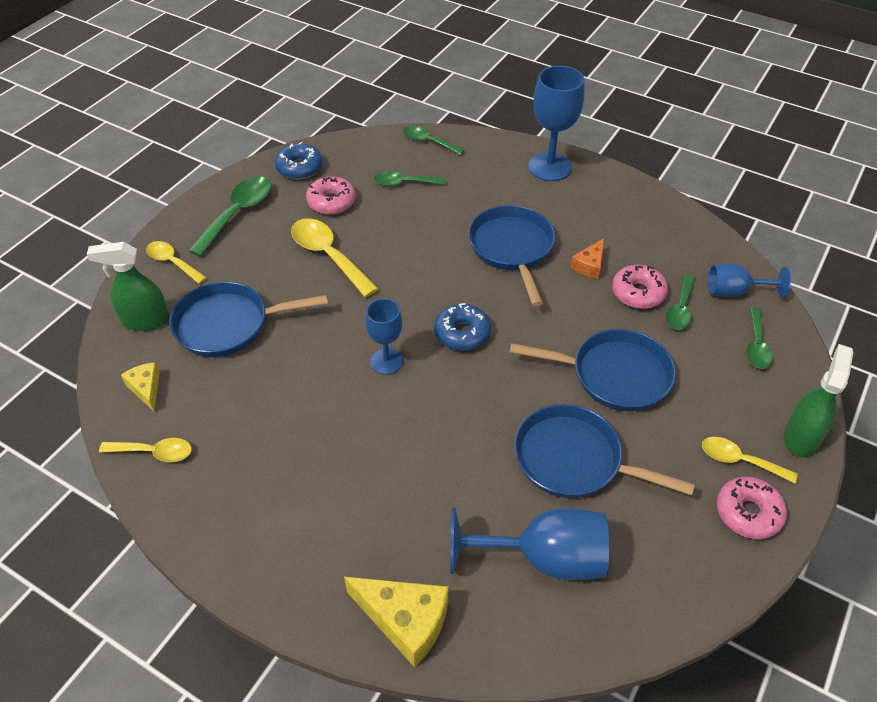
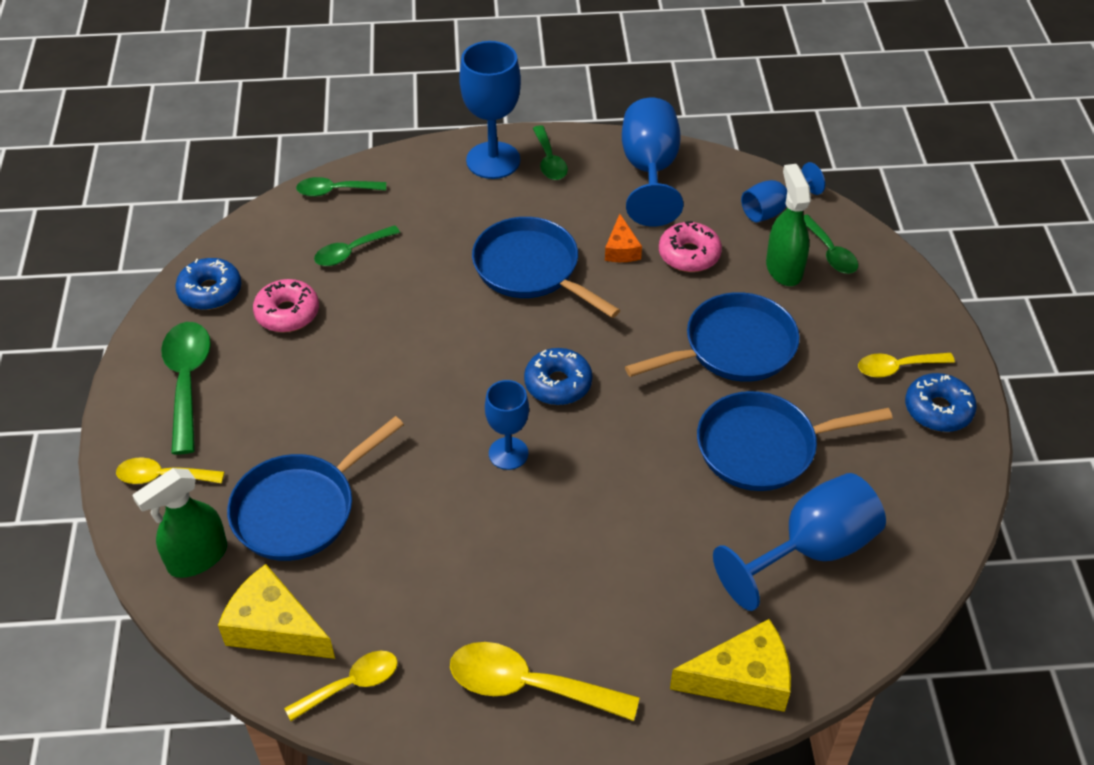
camera: 35 degrees left, 0 degrees up
yellow cheese [121,362,160,412] -> yellow cheese [218,564,335,659], size x1.74
yellow spoon [291,218,379,297] -> yellow spoon moved to [450,642,639,721]
green spoon [665,275,695,330] -> green spoon moved to [533,125,568,180]
pink donut [717,477,787,539] -> blue donut [905,373,977,432]
green spray bottle [784,344,853,457] -> green spray bottle moved to [766,164,811,286]
none -> blue goblet [622,98,683,227]

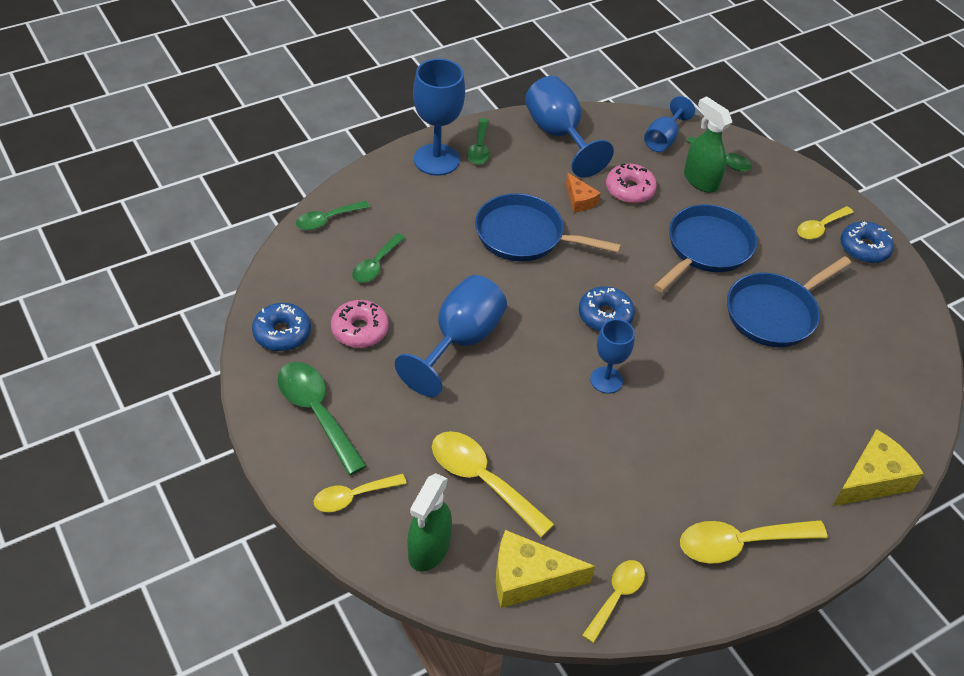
camera: 30 degrees left, 0 degrees up
blue pan [227,416,404,561] -> yellow spoon [432,431,554,537]
green spoon [533,125,568,180] -> green spoon turned 45 degrees clockwise [467,118,490,164]
blue goblet [713,473,886,611] -> blue goblet moved to [395,275,507,397]

